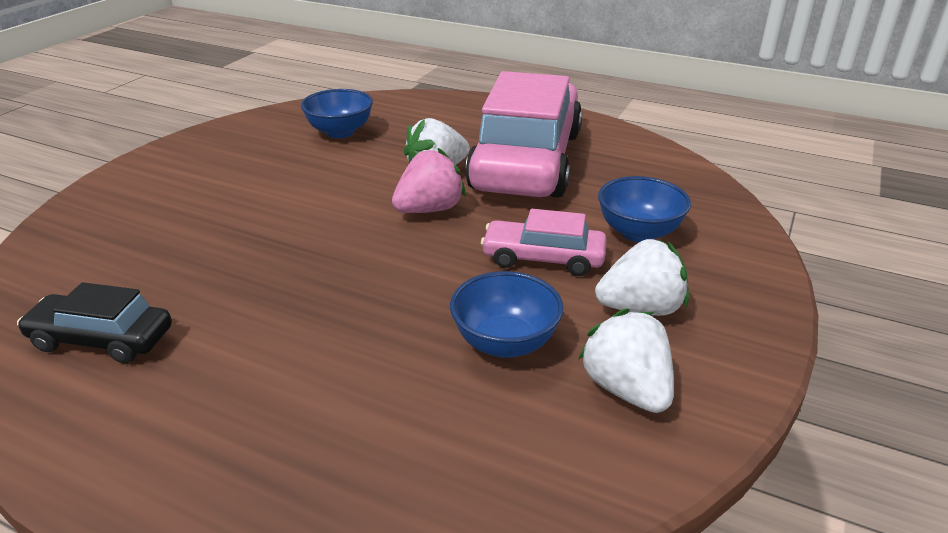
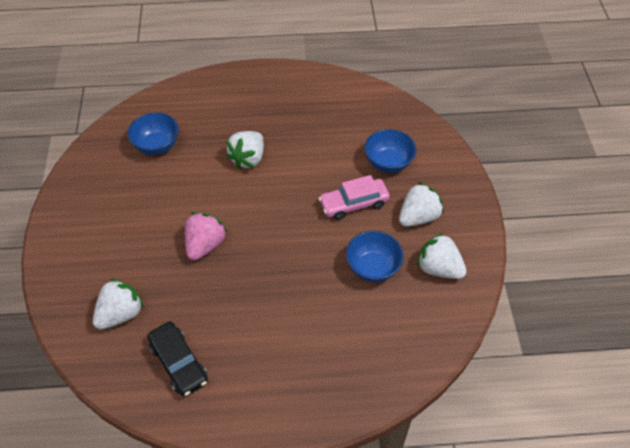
camera: 30 degrees left, 20 degrees up
black car [17,282,172,363] -> black car turned 105 degrees counterclockwise [147,321,208,397]
pink strawberry [392,148,466,213] -> pink strawberry moved to [185,212,227,260]
pink car [465,71,582,198] -> none
none -> white strawberry [93,278,144,329]

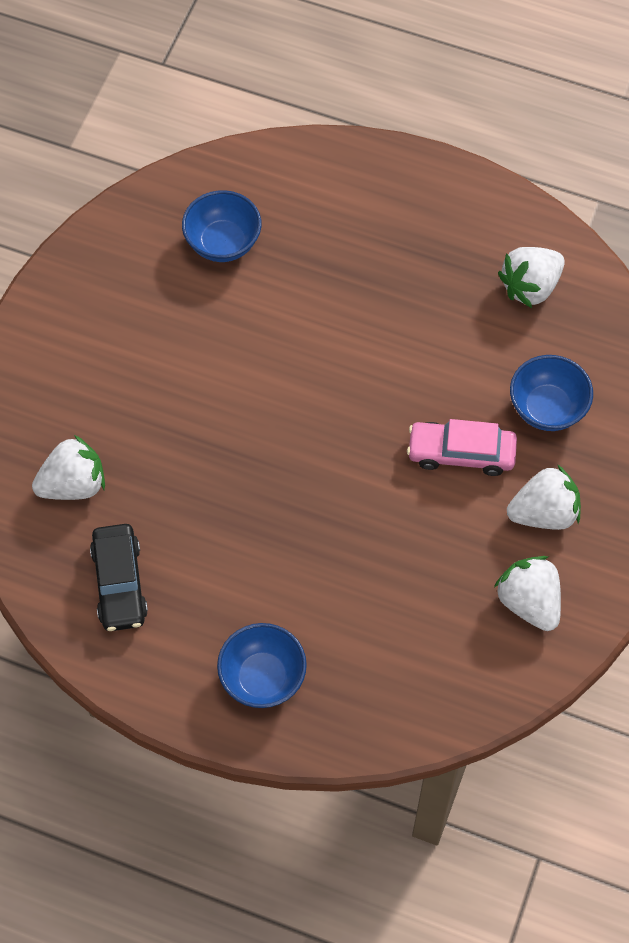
camera: 25 degrees right, 10 degrees up
pink strawberry [185,212,227,260] -> none
white strawberry [226,131,264,170] -> white strawberry moved to [498,247,565,308]
blue bowl [346,231,404,282] -> blue bowl moved to [217,623,307,708]

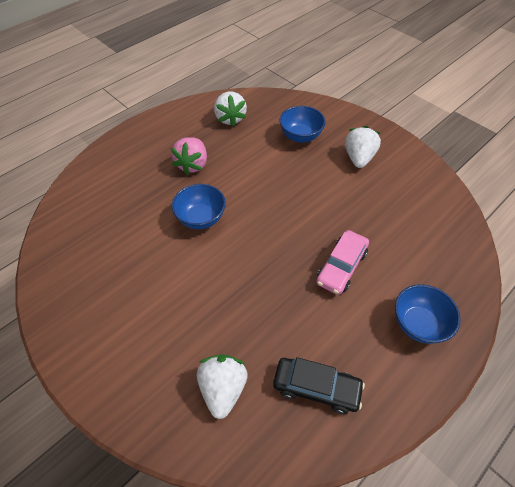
camera: 65 degrees left, 10 degrees down
blue bowl [182,190,262,262] -> blue bowl moved to [172,184,226,229]
pink car [407,419,517,476] -> pink car moved to [316,230,369,295]
white strawberry [494,556,561,631] -> none
none -> pink strawberry [171,137,207,175]

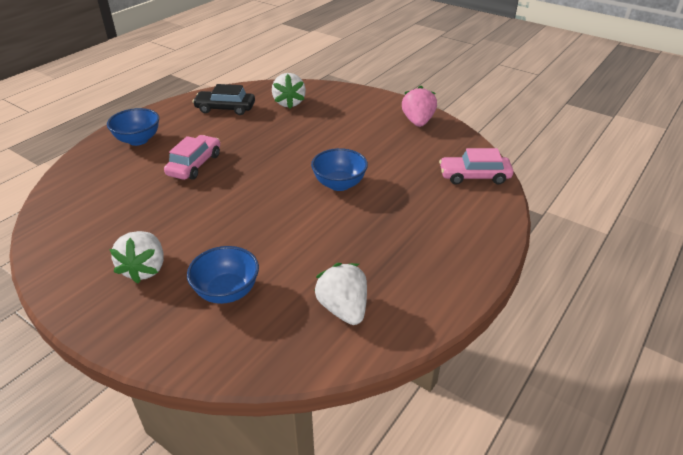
camera: 170 degrees right, 15 degrees down
pink strawberry [171,137,207,175] -> pink strawberry moved to [402,86,437,127]
none -> pink car [439,148,514,185]

